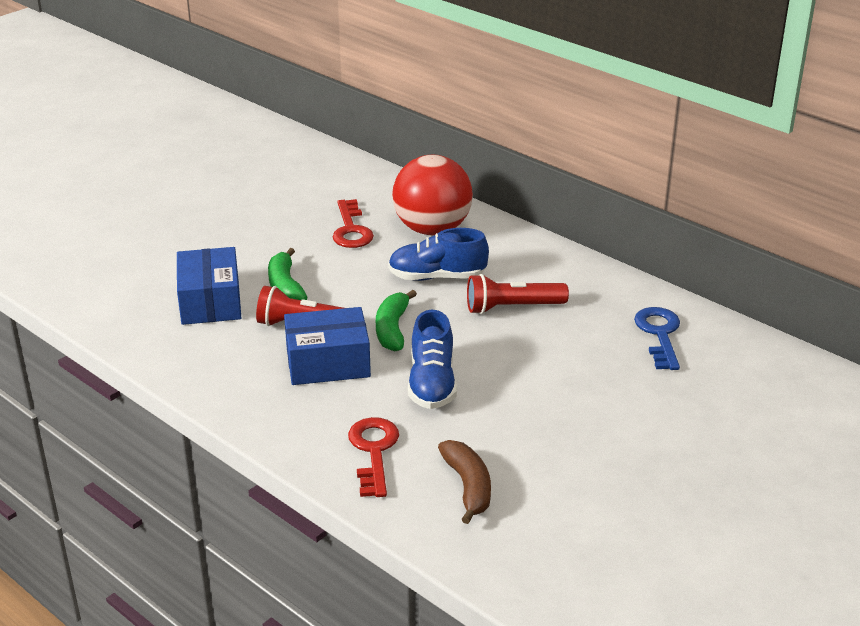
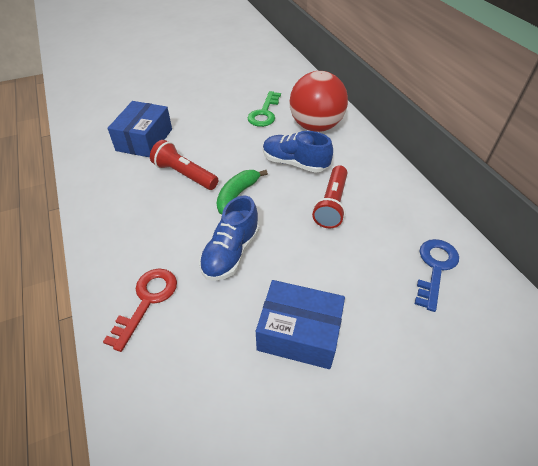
camera: 25 degrees right, 15 degrees up
green banana [268,248,307,300] -> none
blue box [284,307,371,385] -> blue box moved to [256,280,345,369]
red key [333,199,374,248] -> green key [247,91,281,127]
brown banana [438,440,491,524] -> none
red flashlight [467,274,569,314] -> red flashlight turned 90 degrees counterclockwise [312,165,347,228]

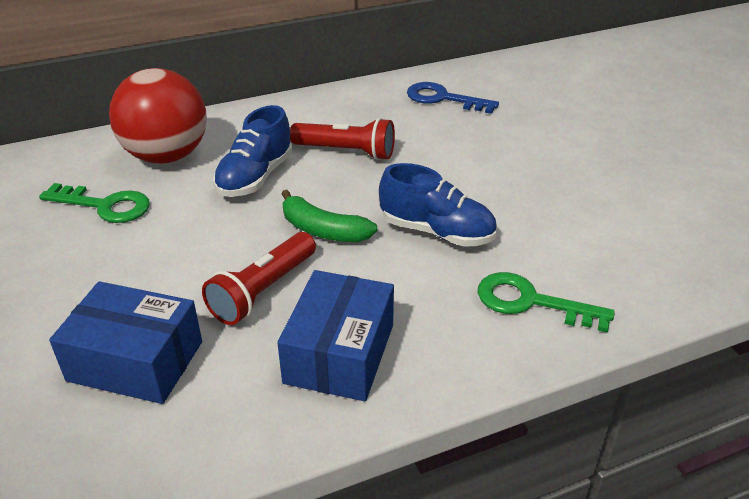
camera: 90 degrees left, 10 degrees down
red key [103,269,177,352] -> green key [478,272,615,333]
blue box [256,280,345,369] -> blue box moved to [277,270,394,401]

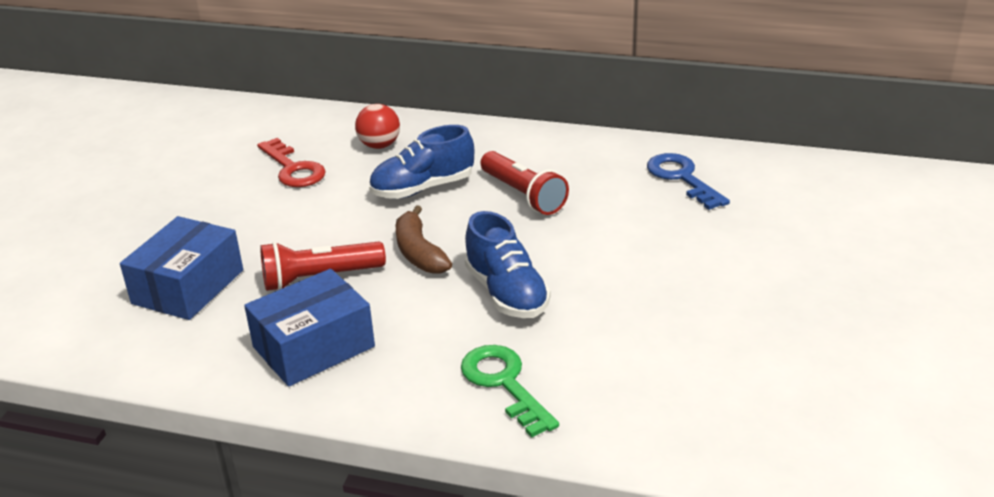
camera: 40 degrees right, 5 degrees down
green key [39,183,150,223] -> red key [257,138,326,187]
blue box [49,281,202,404] -> blue box turned 60 degrees clockwise [120,216,243,320]
red ball [109,68,207,163] -> red ball [355,104,400,149], size x0.50
green banana [282,190,377,242] -> brown banana [396,205,452,274]

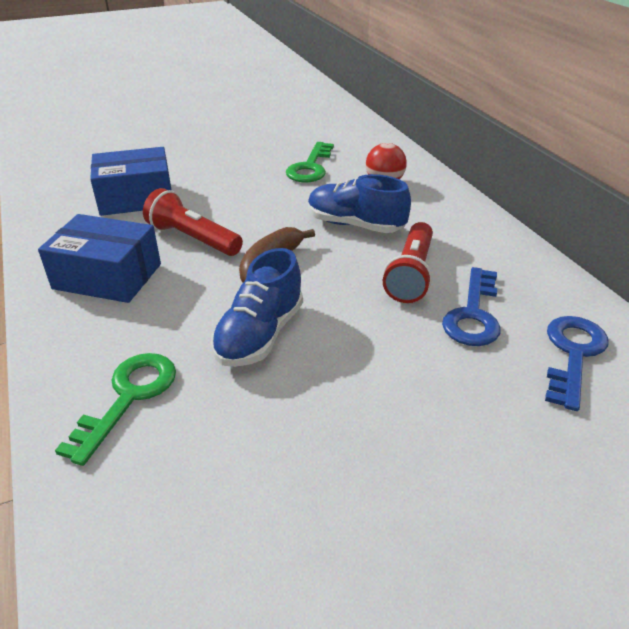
camera: 50 degrees right, 5 degrees up
red key [257,138,326,187] -> green key [286,142,334,182]
none -> blue key [442,267,501,346]

